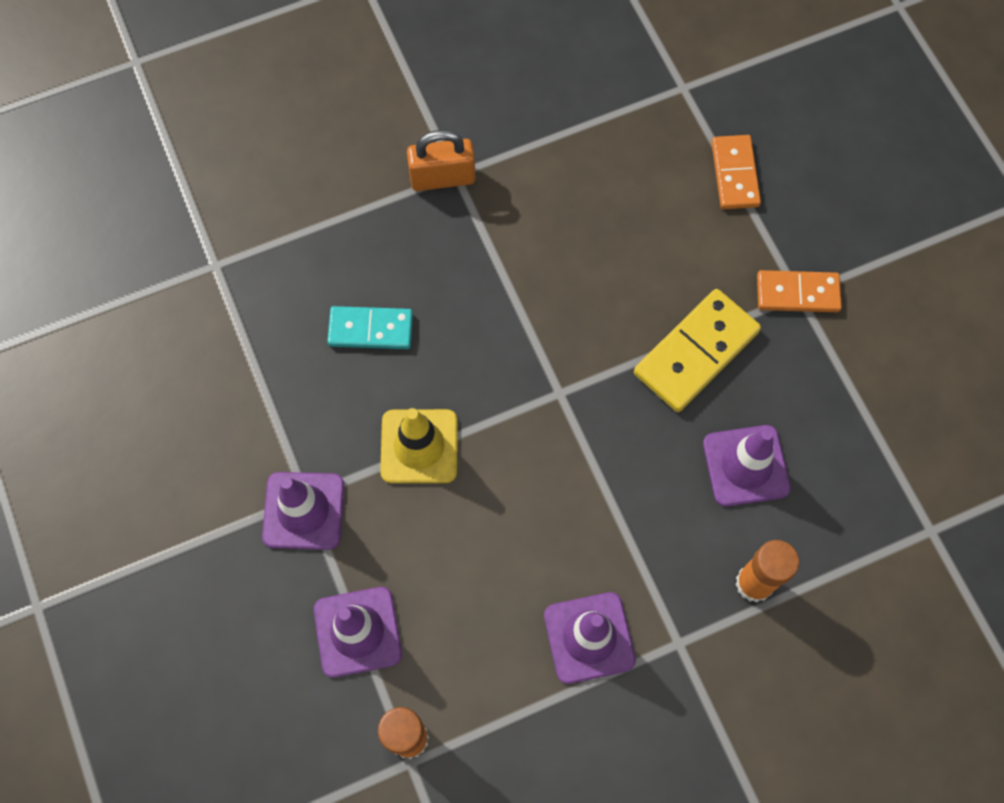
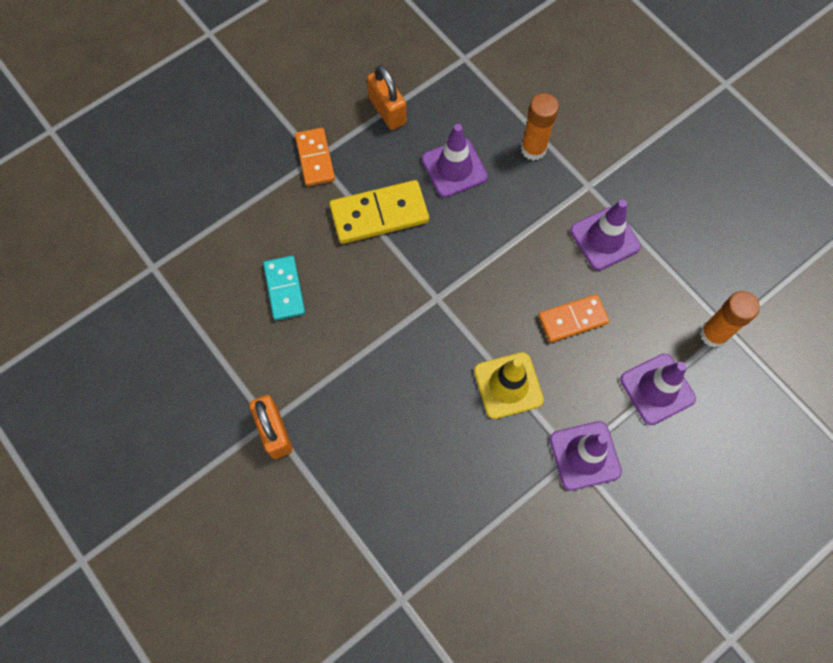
camera: 105 degrees left, 0 degrees up
turquoise domino [327,306,413,349] -> turquoise domino moved to [263,256,305,320]
yellow domino [634,289,761,412] -> yellow domino turned 45 degrees counterclockwise [329,180,429,244]
orange domino [711,135,761,209] -> orange domino moved to [538,294,609,343]
none -> orange padlock [367,65,406,130]

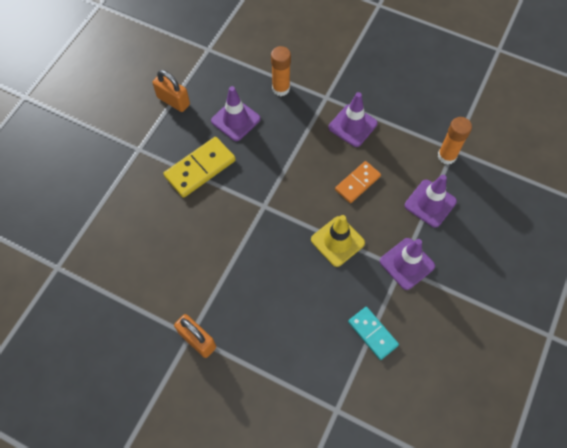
camera: 25 degrees left, 5 degrees down
turquoise domino [263,256,305,320] -> turquoise domino moved to [348,307,399,360]
orange domino [295,128,335,186] -> none

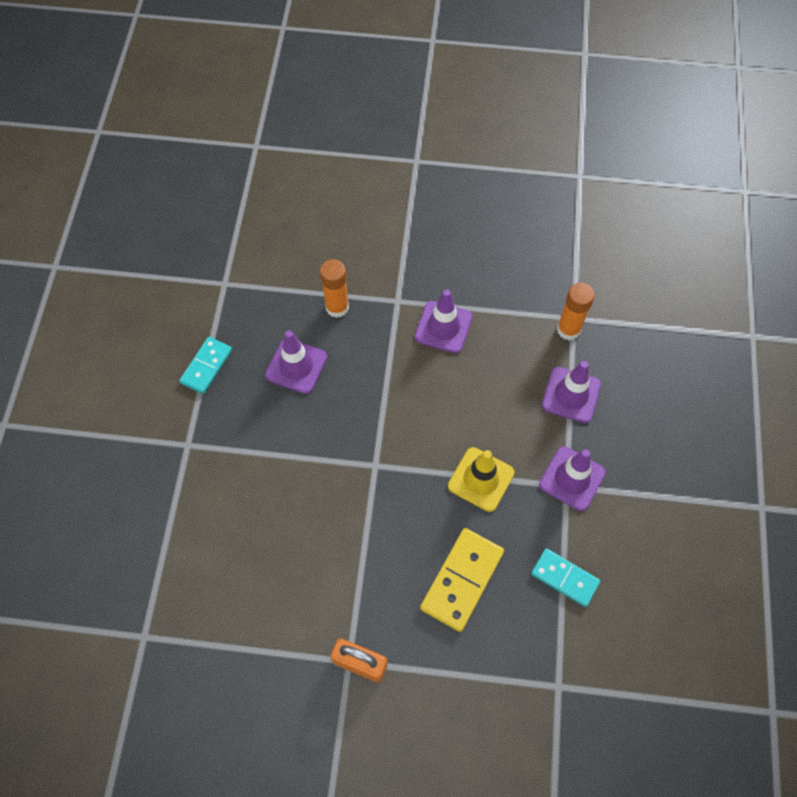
camera: 20 degrees left, 0 degrees up
orange padlock [153,70,190,112] -> turquoise domino [179,337,232,394]
yellow domino [163,137,236,198] -> yellow domino moved to [420,528,504,632]
orange domino [335,161,381,203] -> none

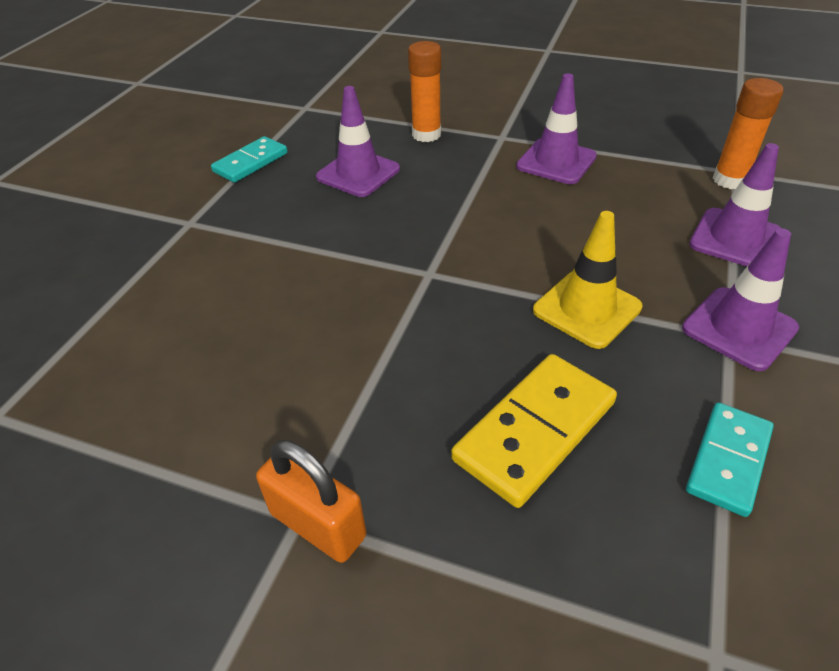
camera: 15 degrees right, 20 degrees down
turquoise domino [531,548,600,607] -> turquoise domino turned 75 degrees clockwise [686,402,774,517]

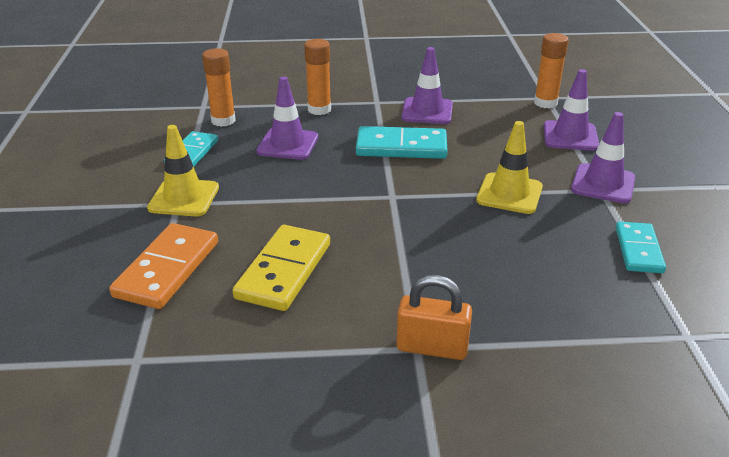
camera: 25 degrees left, 10 degrees down
yellow domino [451,354,617,508] -> yellow domino moved to [232,225,330,311]
none -> orange domino [109,223,218,309]
none -> yellow traffic cone [147,125,219,216]
none -> orange glue stick [202,48,236,127]
none -> turquoise domino [356,126,447,159]

